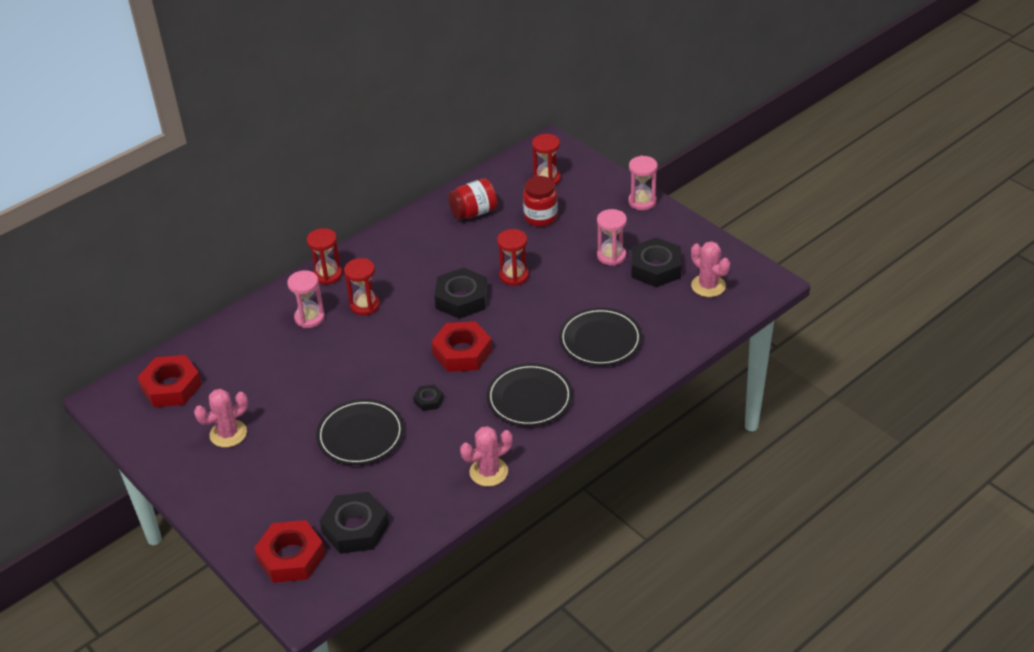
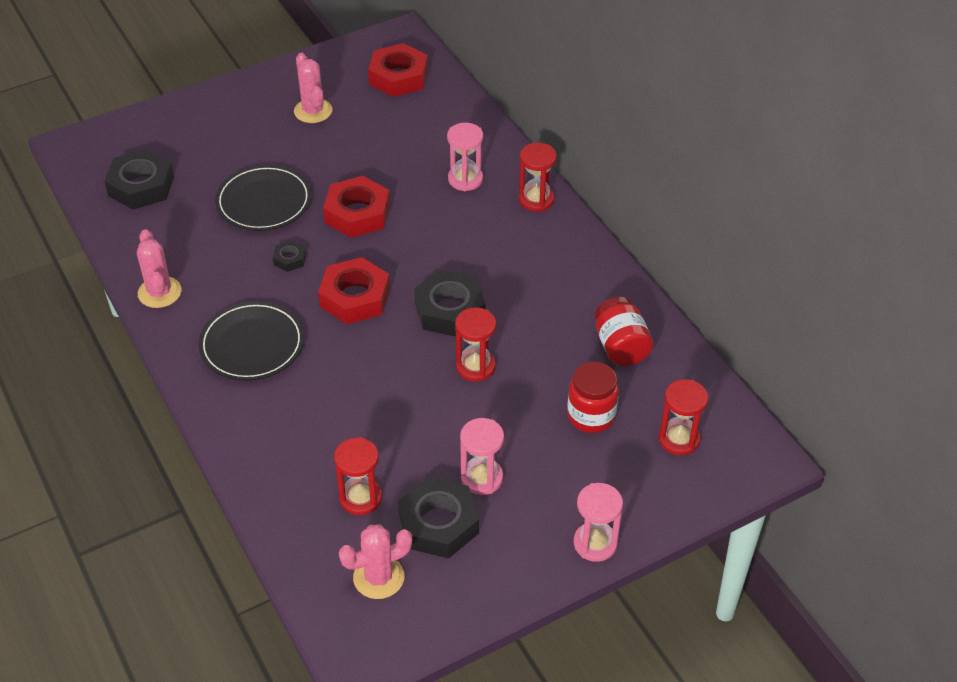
camera: 100 degrees right, 5 degrees up
red nut [254,520,325,583] -> red nut moved to [323,176,390,238]
red hourglass [344,258,380,316] -> red hourglass moved to [334,437,382,515]
black plate [559,307,642,366] -> none

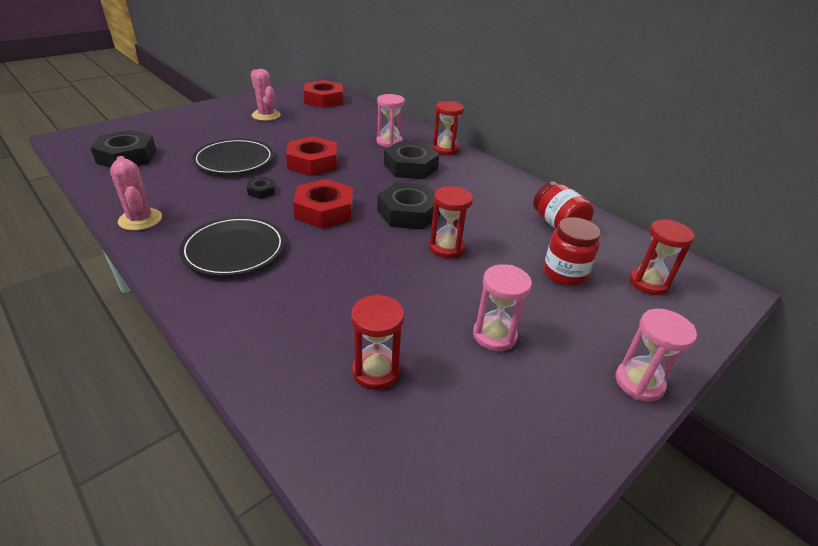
camera: 15 degrees left, 10 degrees down
pink cactus [339,525,412,599] -> none
black nut [398,477,479,558] -> black nut moved to [384,141,439,179]

